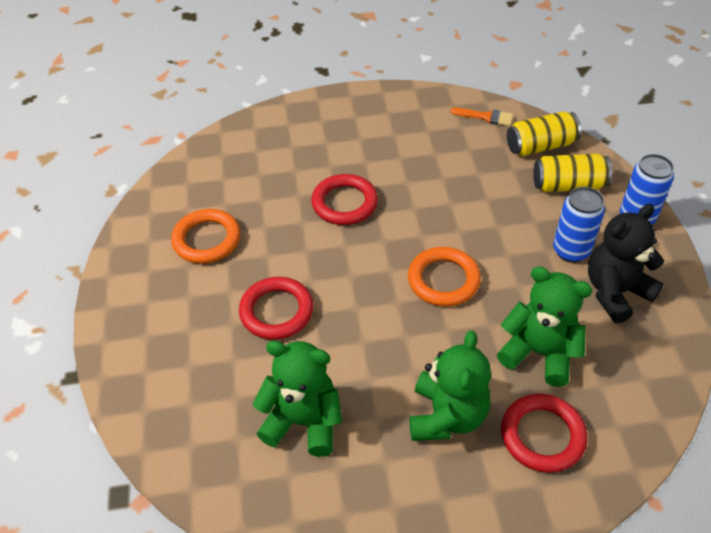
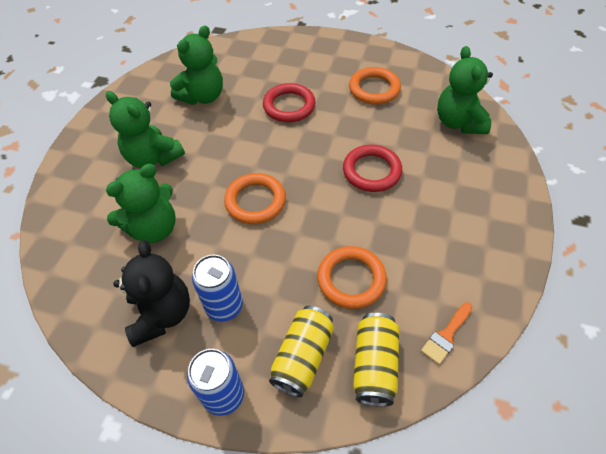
camera: 115 degrees right, 5 degrees up
red ring [501,394,587,473] -> none
none -> orange ring [317,246,387,309]
none -> green teddy bear [437,46,493,134]

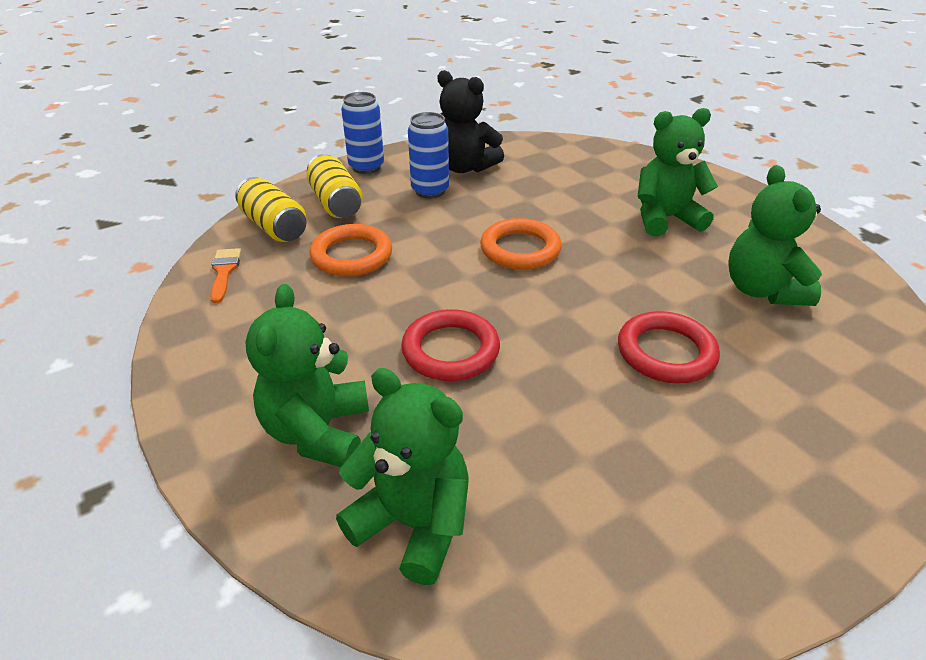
camera: 130 degrees right, 15 degrees down
green teddy bear [106,164,175,243] -> green teddy bear moved to [246,284,369,467]
orange ring [349,67,401,105] -> none

